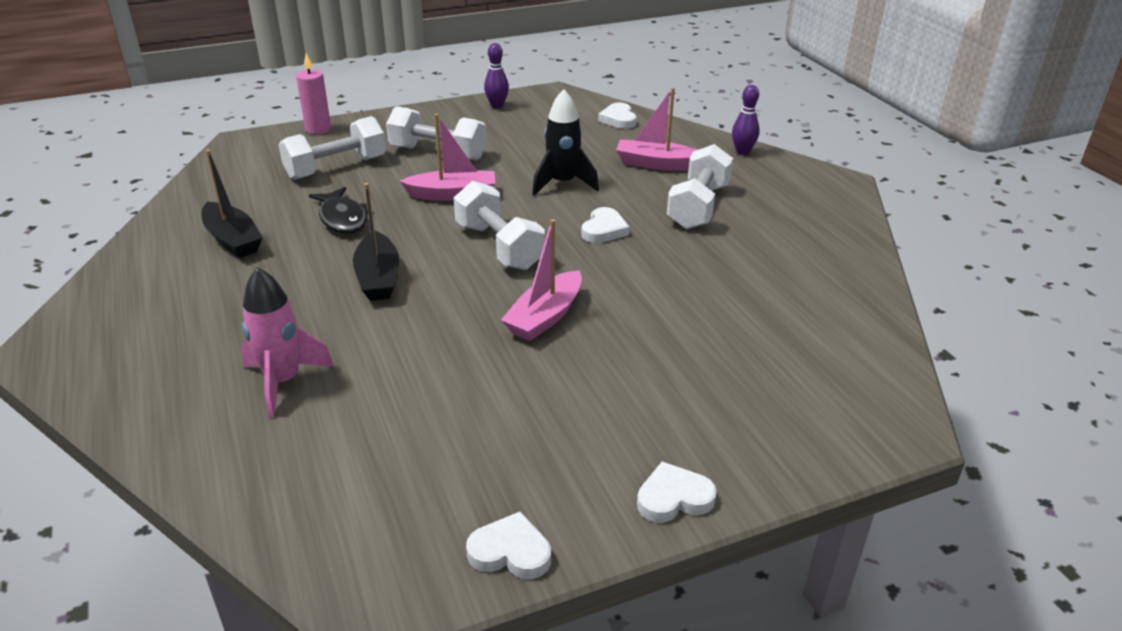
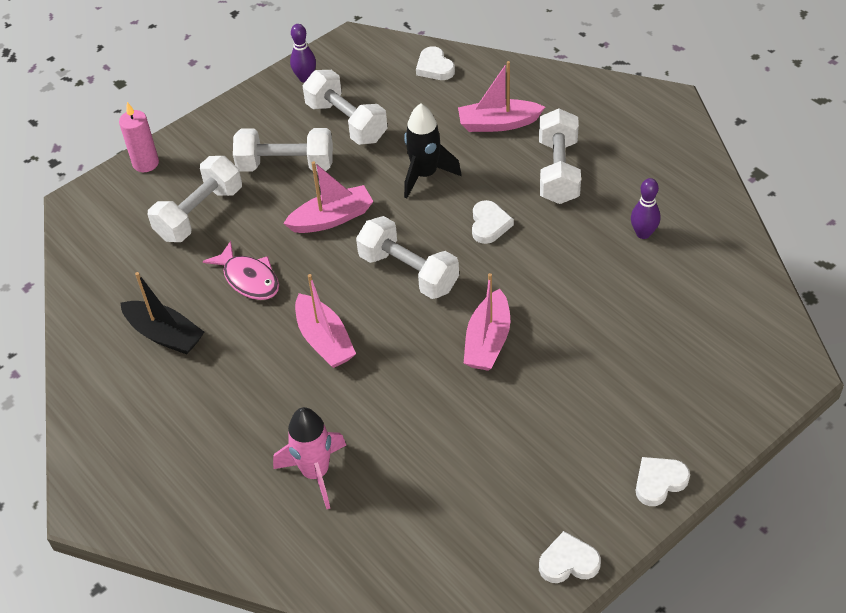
camera: 15 degrees left, 15 degrees up
black fish [309,187,368,234] -> pink fish [203,241,279,300]
black boat [353,183,399,301] -> pink boat [295,274,356,368]
purple bowling pin [732,85,760,155] -> purple bowling pin moved to [631,178,660,239]
none -> white dumbbell [303,70,387,145]

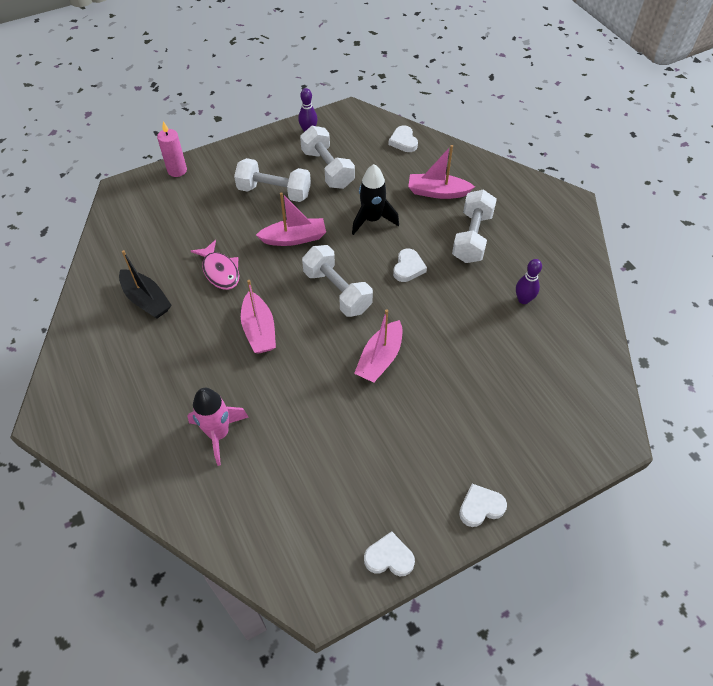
camera: 10 degrees right, 5 degrees up
white dumbbell [148,156,242,242] -> none

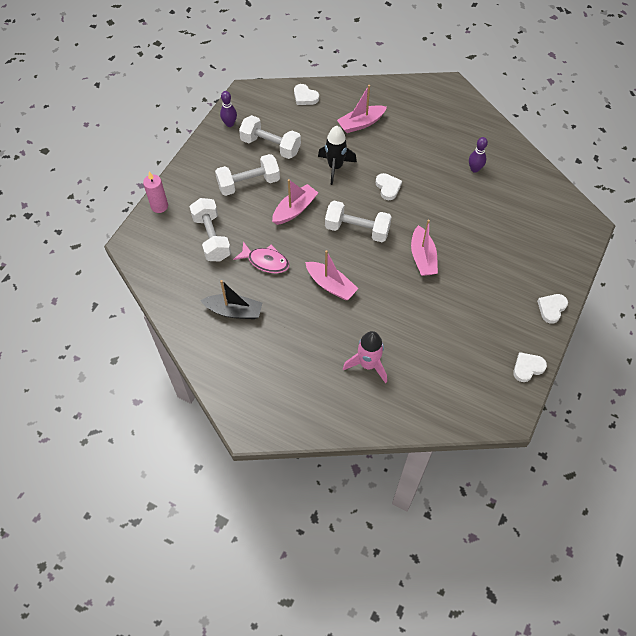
camera: 35 degrees left, 5 degrees up
white dumbbell [452,189,497,263] -> white dumbbell moved to [189,198,231,261]

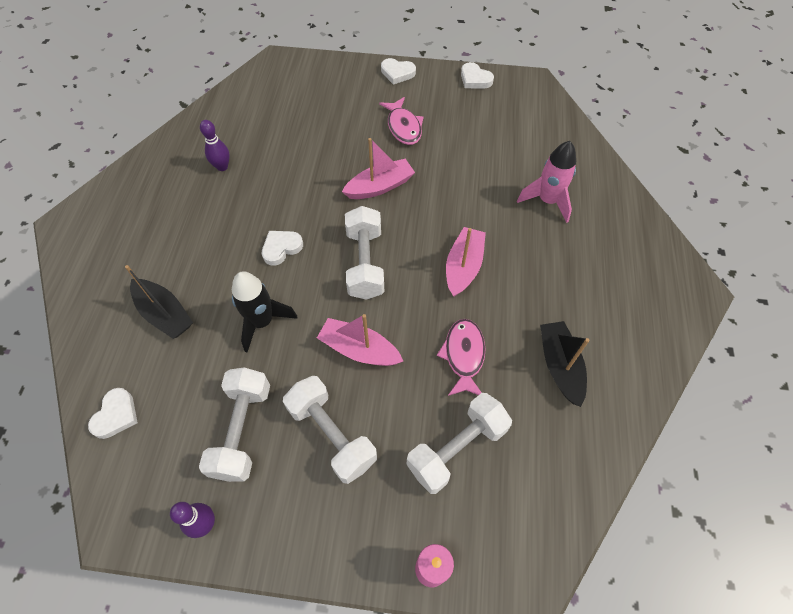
camera: 110 degrees left, 0 degrees up
pink boat [337,85,387,133] -> black boat [125,265,193,339]
none -> pink fish [379,97,424,145]

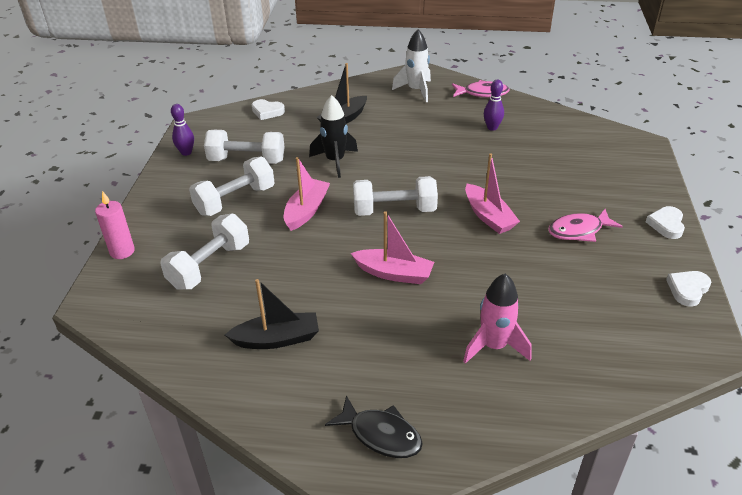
camera: 90 degrees right, 20 degrees down
white heart [262,231,303,266] -> none
white dumbbell [407,393,512,494] -> white dumbbell turned 75 degrees clockwise [160,213,249,290]
pink fish [437,319,485,396] -> pink fish moved to [452,80,510,97]
none -> black fish [325,395,423,458]
none -> white rocket [392,29,431,102]

